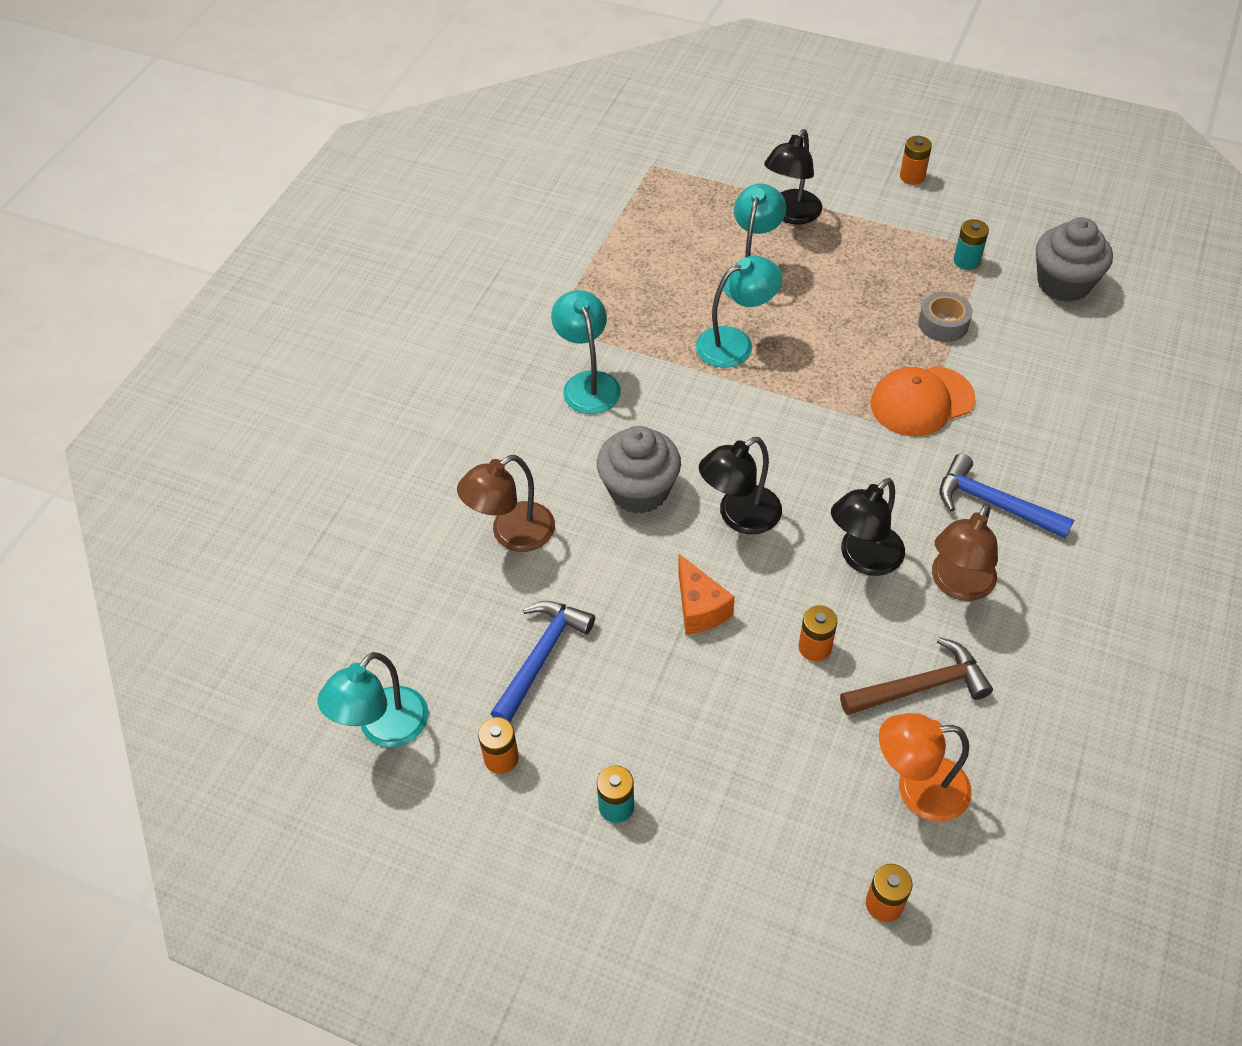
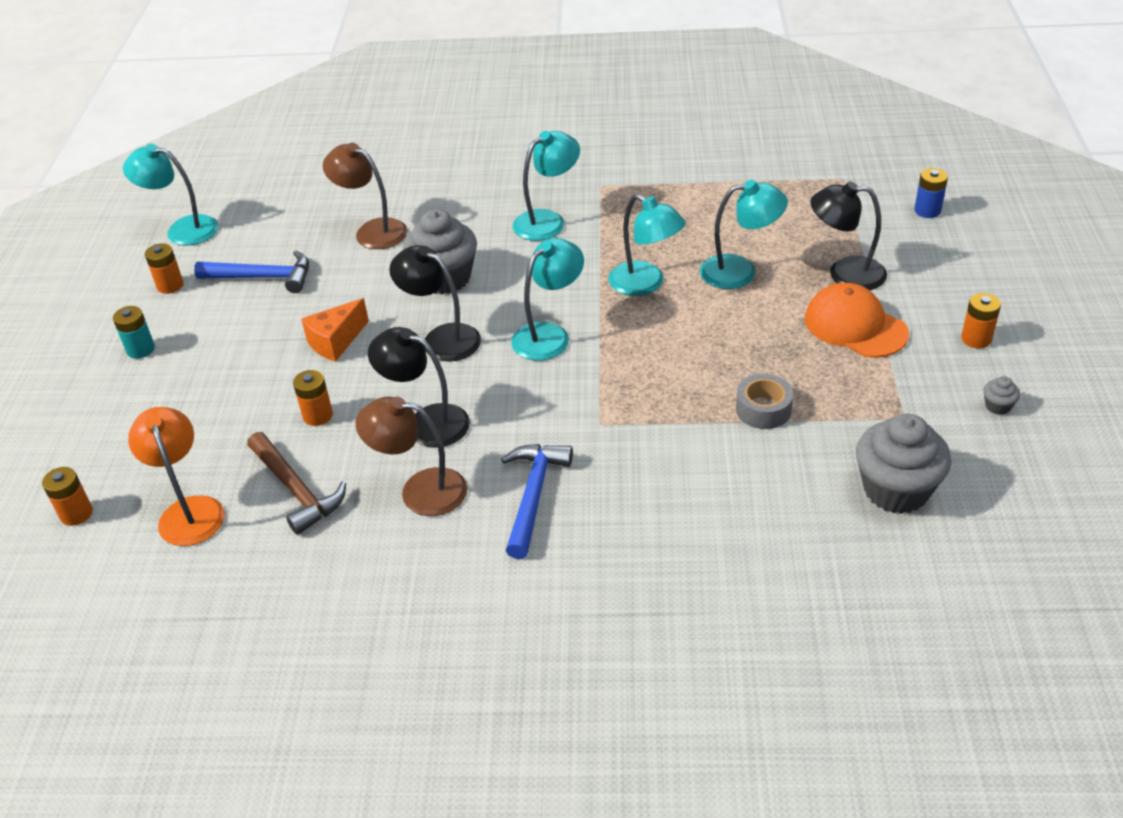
camera: 70 degrees right, 10 degrees down
orange cap [871,366,975,436] -> orange cap moved to [805,283,909,358]
turquoise battery [954,219,989,270] -> none
none -> turquoise lamp [511,238,584,361]
none -> blue battery [914,168,948,218]
none -> grey cupcake [983,376,1020,415]

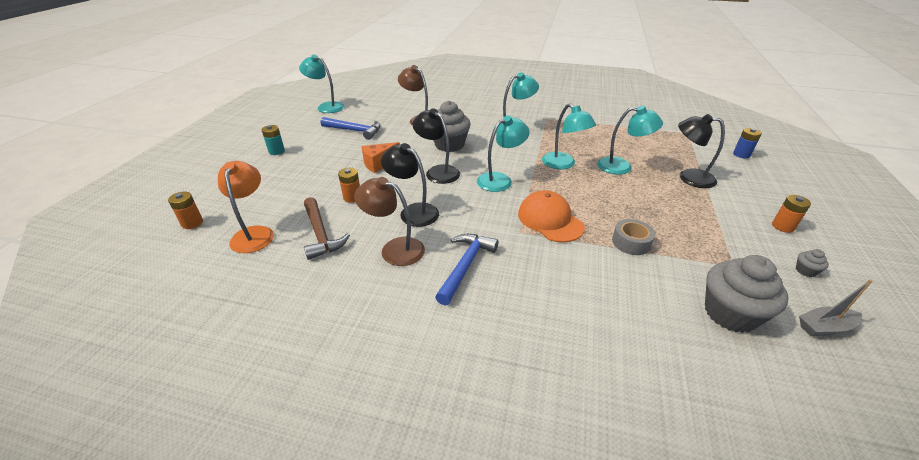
camera: 10 degrees right, 5 degrees down
orange battery [145,243,184,294] -> none
orange cap [805,283,909,358] -> orange cap moved to [518,190,585,243]
none -> grey boat [799,279,872,336]

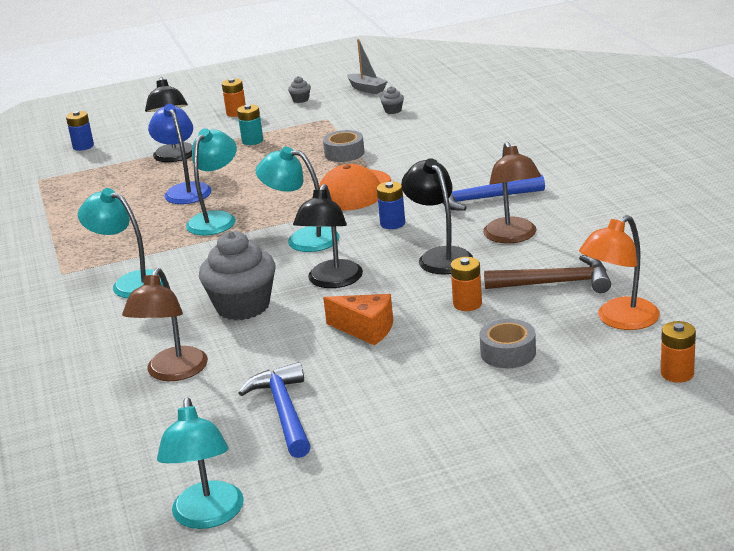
camera: 120 degrees left, 10 degrees down
turquoise battery [262,125,285,155] -> turquoise battery moved to [237,104,263,145]
brown hammer [304,197,350,260] -> brown hammer turned 60 degrees clockwise [484,255,611,293]
black lamp [381,143,439,227] -> black lamp turned 150 degrees clockwise [401,158,473,274]
turquoise lamp [597,106,663,174] -> blue lamp [148,104,212,204]
grey cupcake [705,255,788,333] -> grey cupcake [380,86,404,114], size x0.41
none -> blue battery [377,181,405,229]
none -> grey tape [479,319,536,368]

